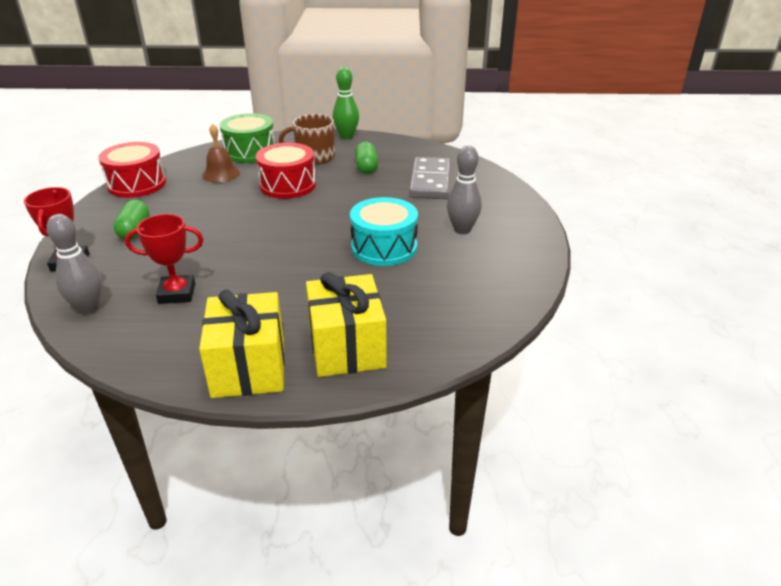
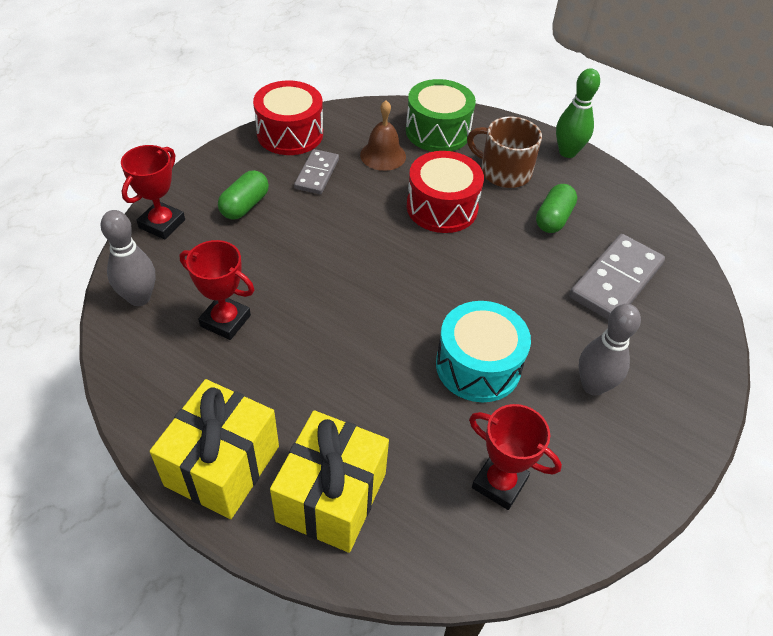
camera: 30 degrees right, 15 degrees up
none -> grey domino [294,149,339,194]
none -> red trophy [469,404,562,510]

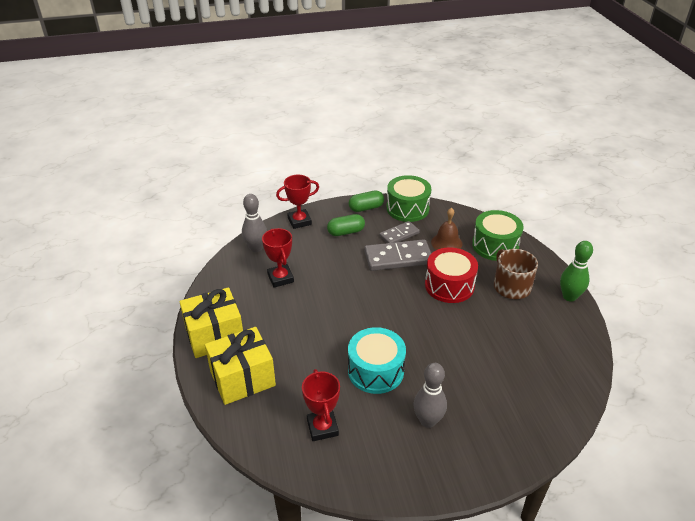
camera: 45 degrees right, 10 degrees down
red drum [253,81,323,155] -> green drum [386,175,431,222]
green capsule [536,184,577,233] -> green capsule moved to [349,190,384,212]
grey domino [569,234,665,320] -> grey domino moved to [364,239,431,271]

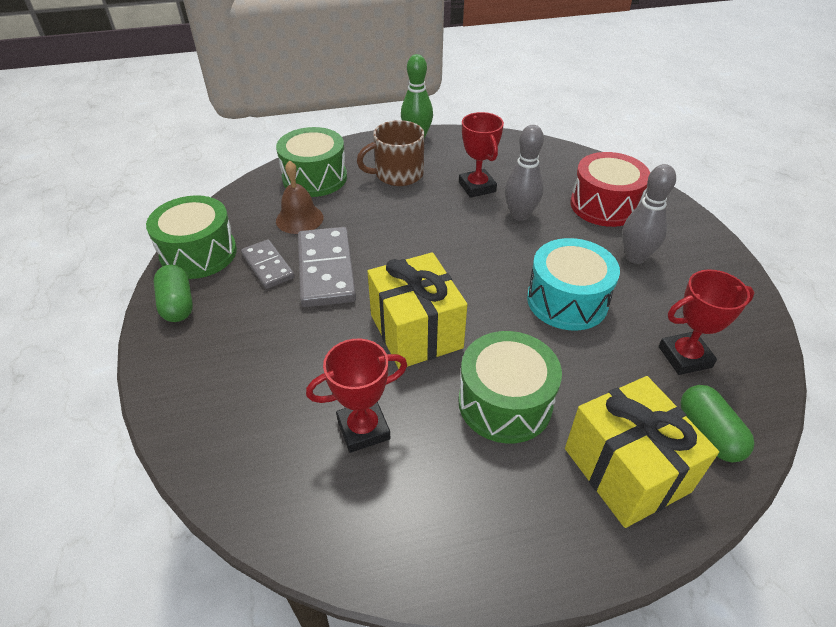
camera: 90 degrees left, 5 degrees up
yellow gift [179,287,243,358] -> yellow gift moved to [367,252,467,369]
grey bowling pin [242,194,267,252] -> grey bowling pin moved to [505,125,544,221]
red trophy [276,175,319,229] -> red trophy moved to [459,112,504,198]
green capsule [327,214,365,236] -> green capsule moved to [680,385,754,462]
red drum [425,248,478,303] -> red drum moved to [570,152,650,227]
none -> green drum [458,331,562,444]

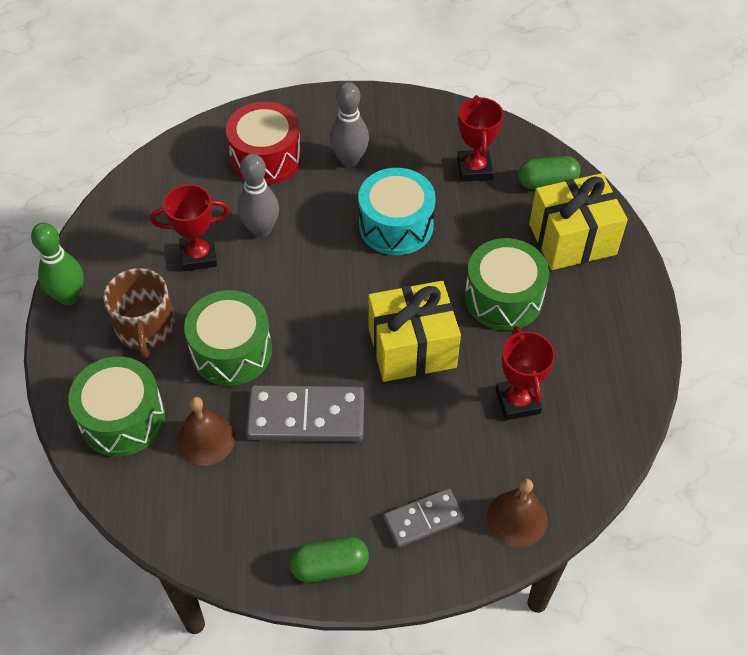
camera: 80 degrees left, 10 degrees up
green drum [146,195,237,279] -> green drum moved to [184,290,272,386]
grey domino [241,239,295,289] -> grey domino moved to [384,488,465,548]
none -> brown bell [487,479,548,547]

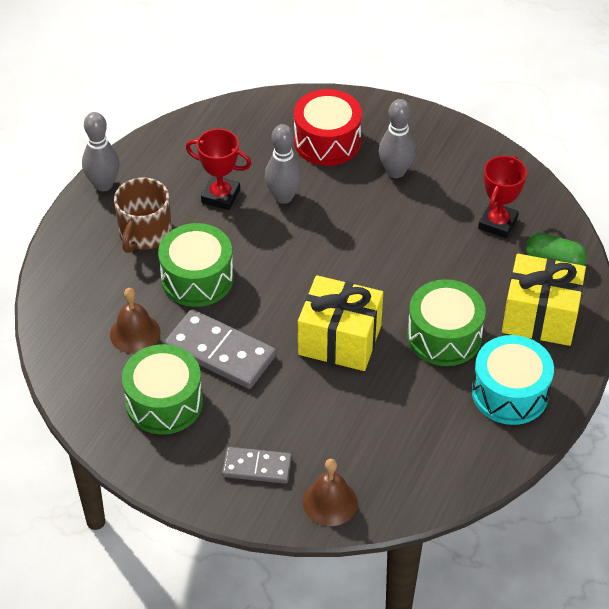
camera: 30 degrees right, 5 degrees down
green bowling pin [31,223,84,305] -> grey bowling pin [82,112,120,191]
green drum [68,356,165,457] -> green drum moved to [122,344,203,435]
green capsule [290,537,369,582] -> none
turquoise drum [358,168,436,255] -> turquoise drum moved to [472,335,554,425]
red trophy [496,326,555,420] -> none

